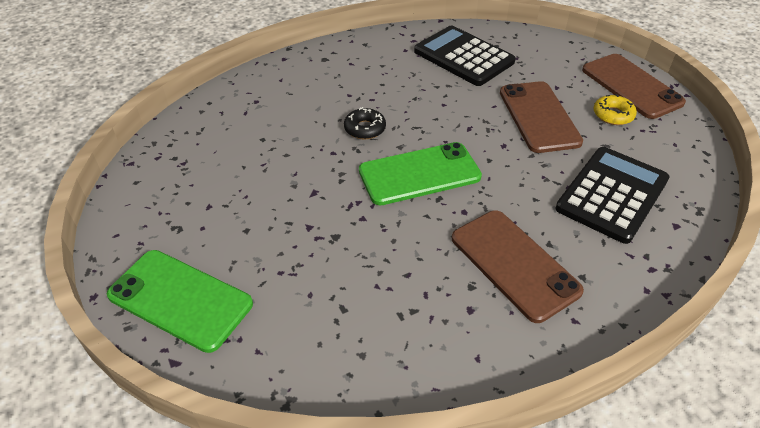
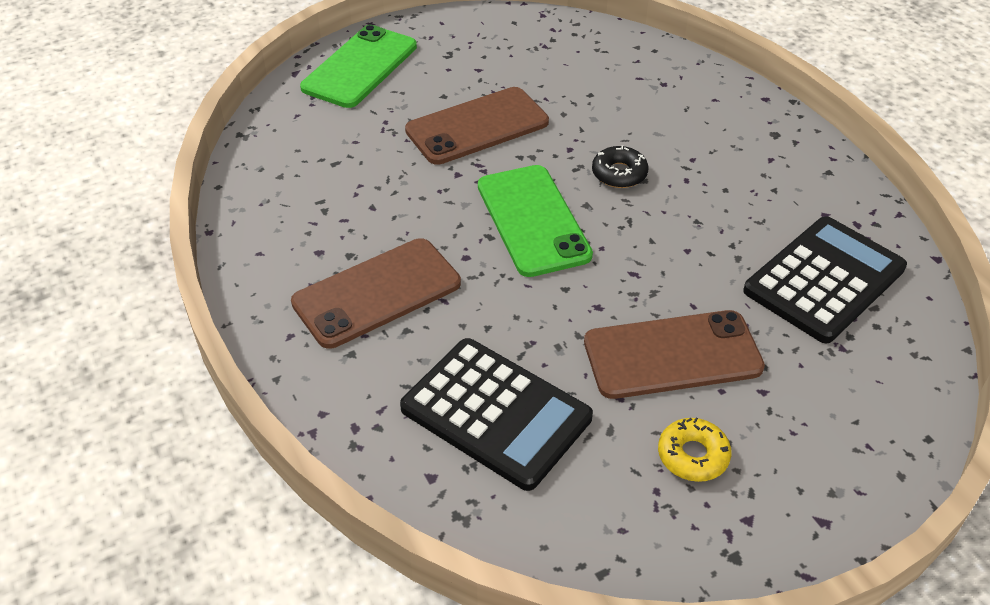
camera: 90 degrees right, 0 degrees up
brown phone [582,54,686,119] -> brown phone moved to [405,87,549,165]

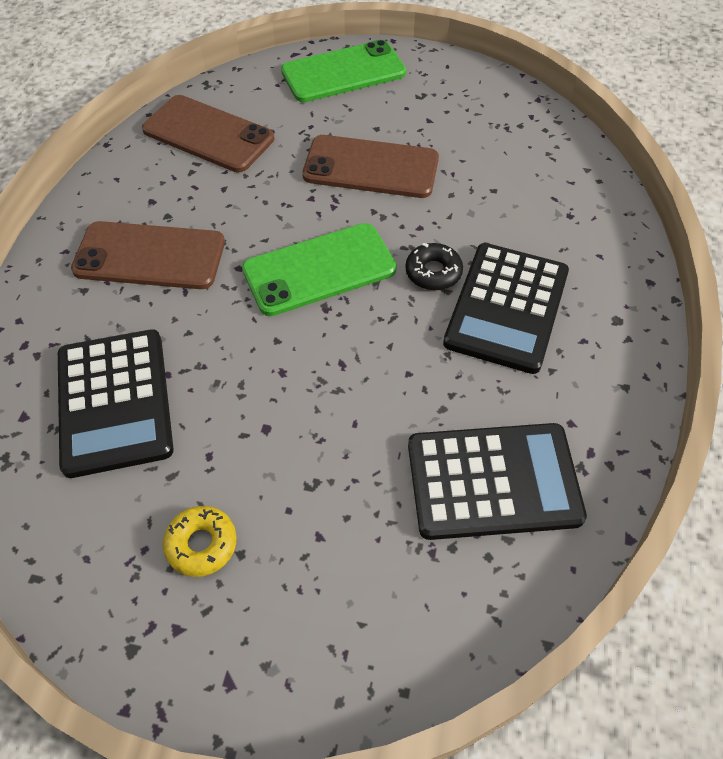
camera: 40 degrees right, 10 degrees up
green phone [478,165,593,277] -> green phone turned 45 degrees clockwise [242,223,397,316]
brown phone [584,310,765,399] -> brown phone moved to [142,95,274,172]
none -> black calculator [443,243,569,374]

